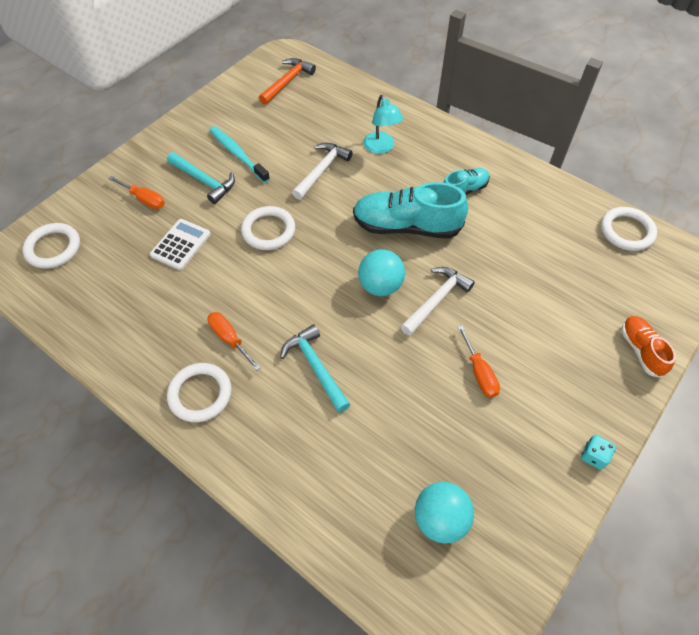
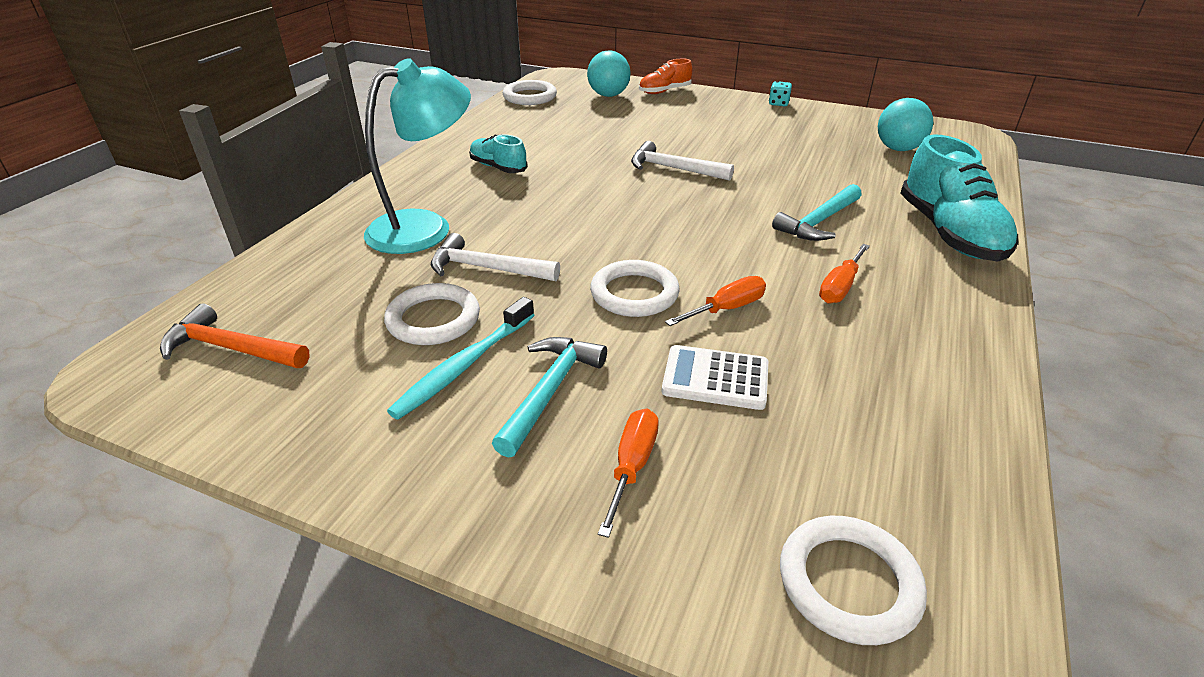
camera: 105 degrees left, 20 degrees down
white ring [167,363,232,422] -> white ring moved to [384,283,480,345]
turquoise shoe [353,182,468,239] -> turquoise shoe moved to [901,135,1018,261]
turquoise ball [358,249,405,296] -> turquoise ball moved to [587,51,631,97]
turquoise lamp [363,95,403,154] -> turquoise lamp [364,58,471,254], size x1.68
orange screwdriver [457,325,500,398] -> orange screwdriver moved to [665,276,766,326]

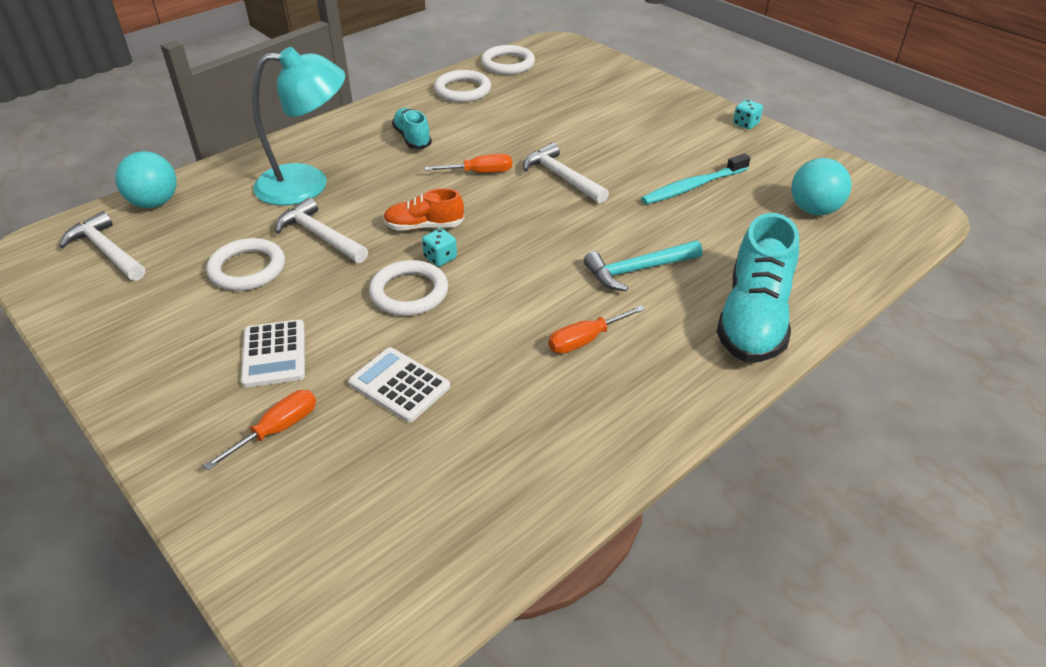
camera: 25 degrees right, 5 degrees up
orange hammer [160,303,310,368] -> white hammer [59,211,145,281]
turquoise toothbrush [387,297,534,420] -> turquoise toothbrush moved to [641,153,751,204]
turquoise hammer [492,337,607,458] -> white calculator [241,320,305,388]
turquoise ball [587,51,631,97] -> turquoise ball moved to [115,151,177,208]
orange shoe [639,59,692,94] -> orange shoe moved to [383,189,464,230]
orange screwdriver [665,276,766,326] -> orange screwdriver moved to [425,154,512,173]
white ring [780,516,927,645] -> white ring moved to [434,70,491,102]
none -> turquoise dice [422,228,457,266]

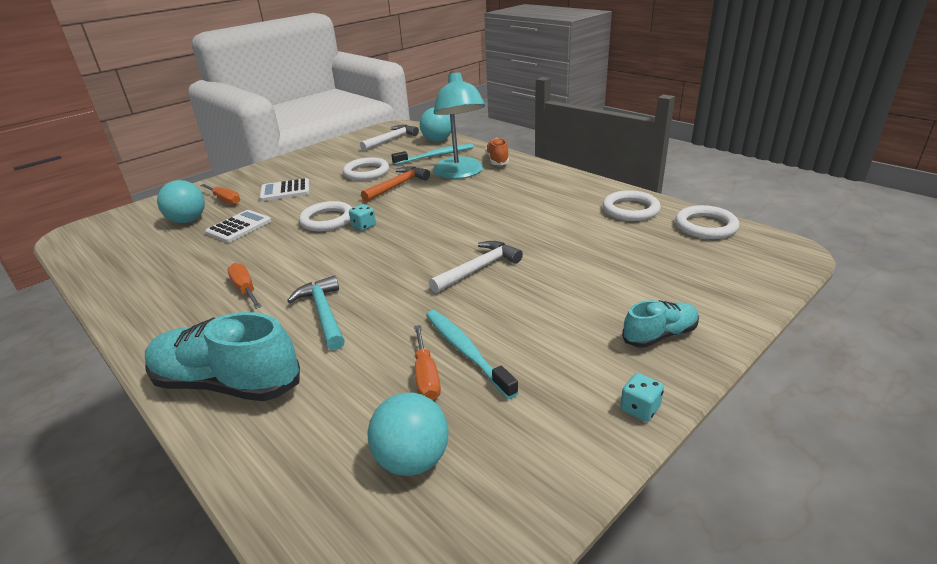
camera: 90 degrees right, 10 degrees down
white hammer [275,197,368,263] -> orange hammer [361,166,430,202]
orange shoe [383,189,464,230] -> orange shoe moved to [485,138,509,165]
turquoise shoe [392,108,432,149] -> turquoise shoe moved to [622,300,699,348]
orange screwdriver [425,154,512,173] -> orange screwdriver moved to [414,325,441,400]
none -> turquoise ball [157,180,205,223]
none -> turquoise toothbrush [391,144,474,165]

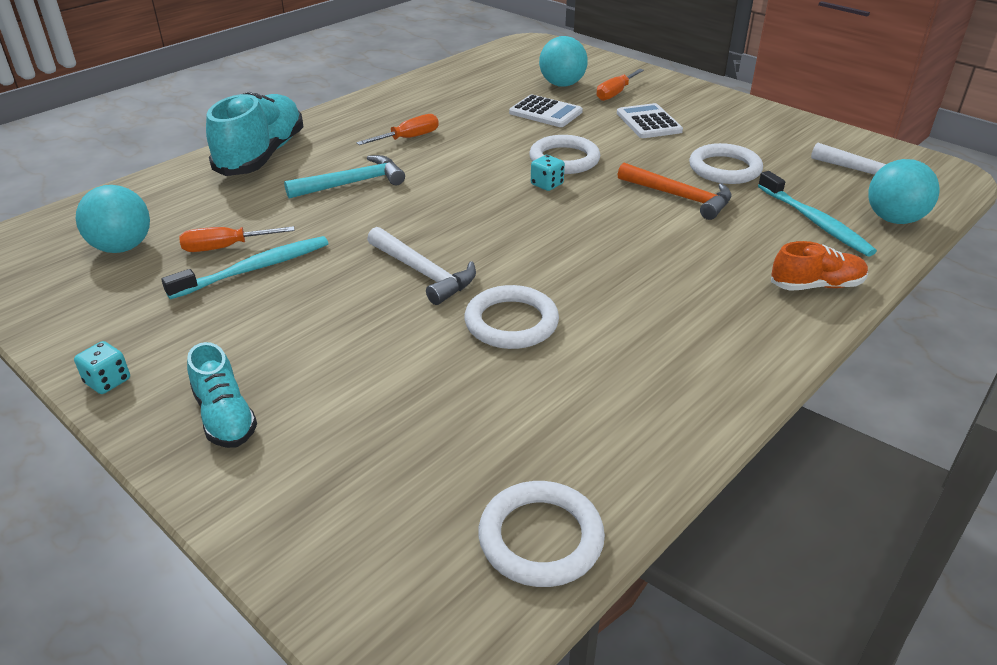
camera: 85 degrees right, 5 degrees up
turquoise lamp [433,71,486,179] -> none
white ring [603,190,661,221] -> white ring moved to [464,285,559,349]

